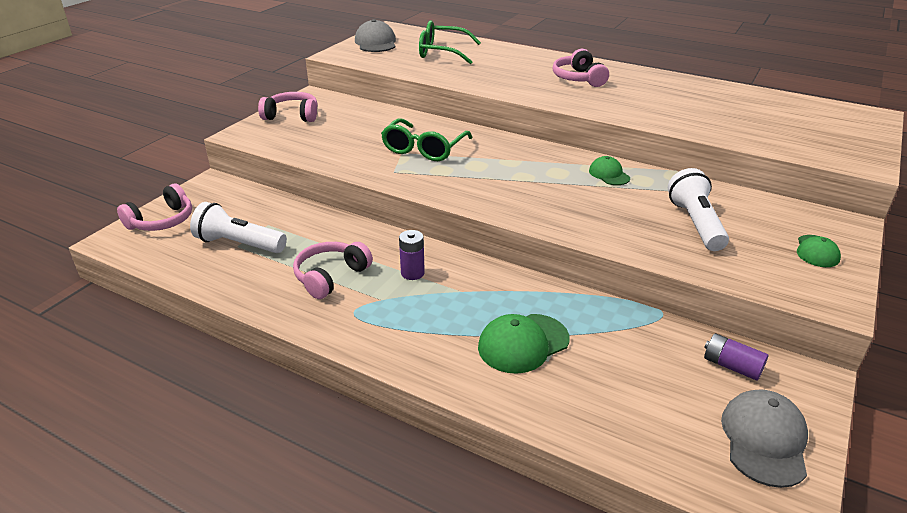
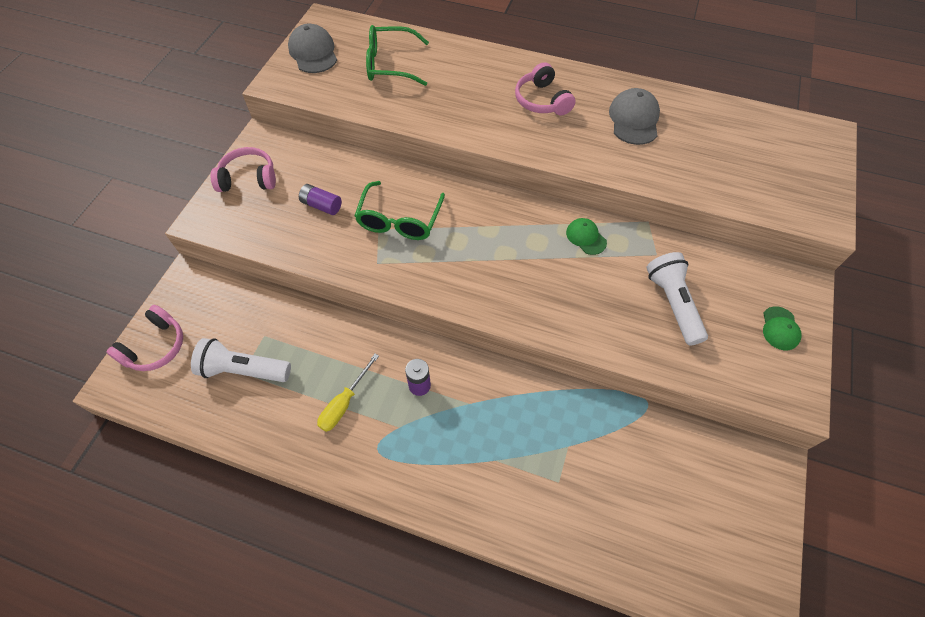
camera: 10 degrees left, 25 degrees up
pink headphones [293,242,373,299] -> yellow screwdriver [317,354,379,432]
green cap [478,314,570,374] -> none
purple battery [704,333,768,381] -> purple battery moved to [299,184,342,215]
grey cap [721,389,808,488] -> grey cap moved to [609,88,660,145]

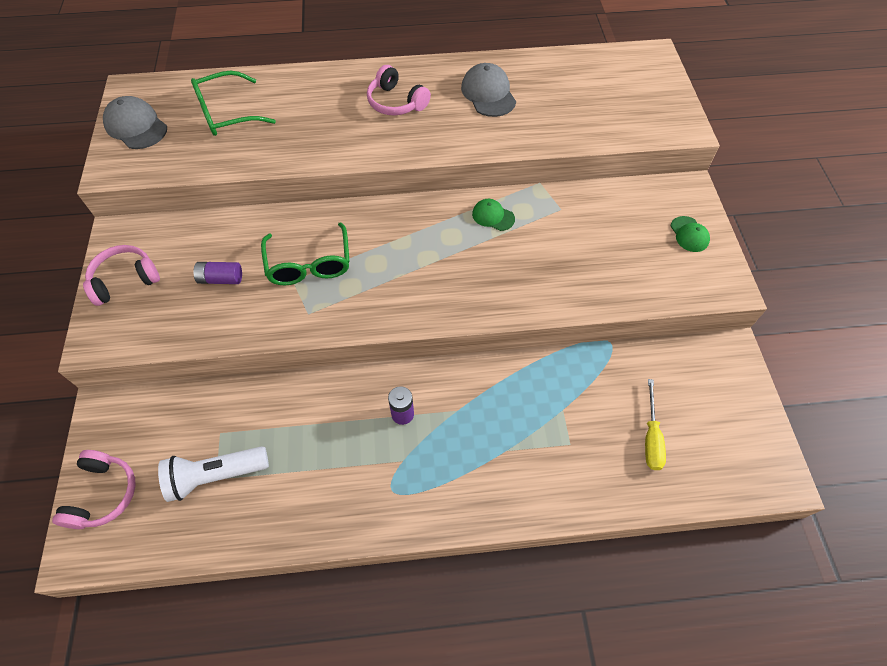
camera: 25 degrees left, 0 degrees up
yellow screwdriver [317,354,379,432] -> yellow screwdriver moved to [645,379,666,470]
white flashlight [647,252,708,345] -> none

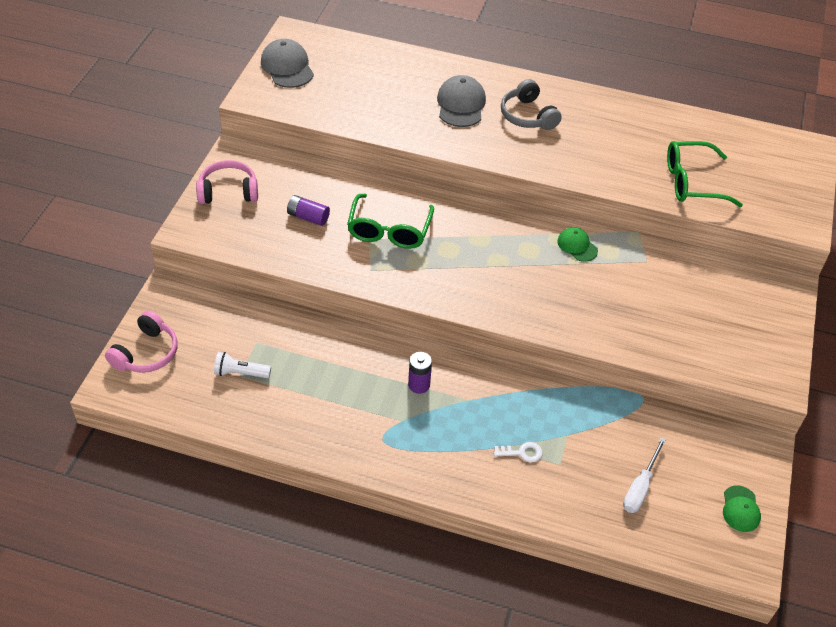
camera: 20 degrees right, 10 degrees down
white flashlight [158,446,269,502] -> white flashlight [214,352,271,378], size x0.62
green glasses [191,71,276,136] -> green glasses moved to [667,141,743,207]
pink headphones [367,65,431,115] -> grey headphones [501,79,562,130]
grey cap [461,63,516,117] -> grey cap moved to [437,75,486,127]
yellow screwdriver [645,379,666,470] -> white screwdriver [623,437,666,513]
green cap [671,216,710,252] -> green cap moved to [723,485,761,532]
none -> white key [494,442,543,463]

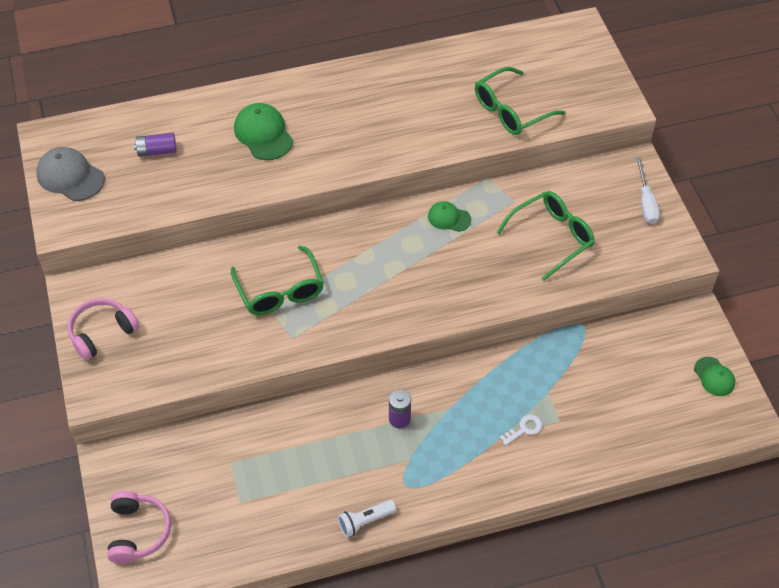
camera: 30 degrees left, 5 degrees up
white flashlight [214,352,271,378] -> white flashlight moved to [338,500,396,537]
purple battery [287,195,330,226] -> purple battery moved to [134,133,177,157]
grey cap [437,75,486,127] -> green cap [234,103,293,160]
grey headphones [501,79,562,130] -> none
white screwdriver [623,437,666,513] -> white screwdriver moved to [636,158,660,224]
none -> green glasses [496,191,595,281]

